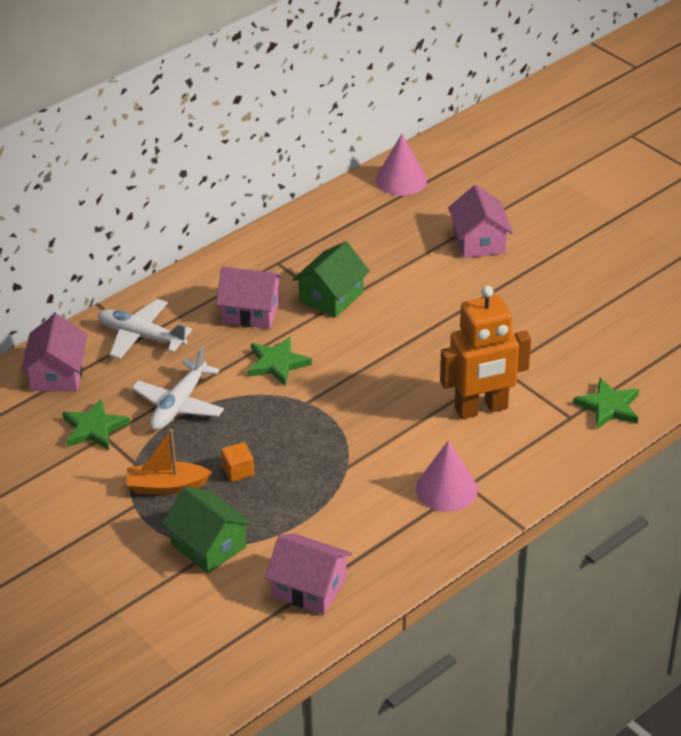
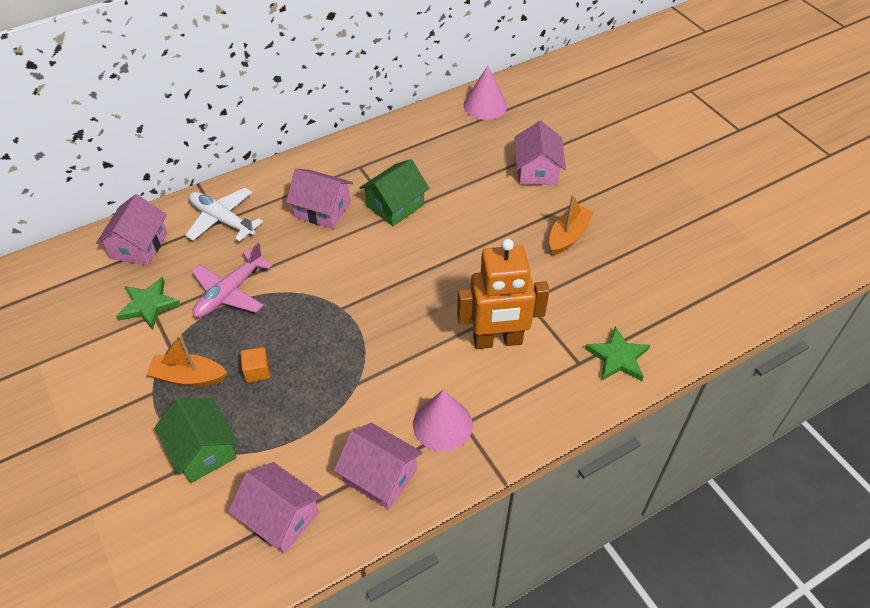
camera: 10 degrees right, 10 degrees up
white plane [132,346,224,430] -> pink plane [192,242,272,318]
green star [247,337,312,386] -> none
none -> pink house [334,423,423,509]
none -> orange boat [549,194,594,255]

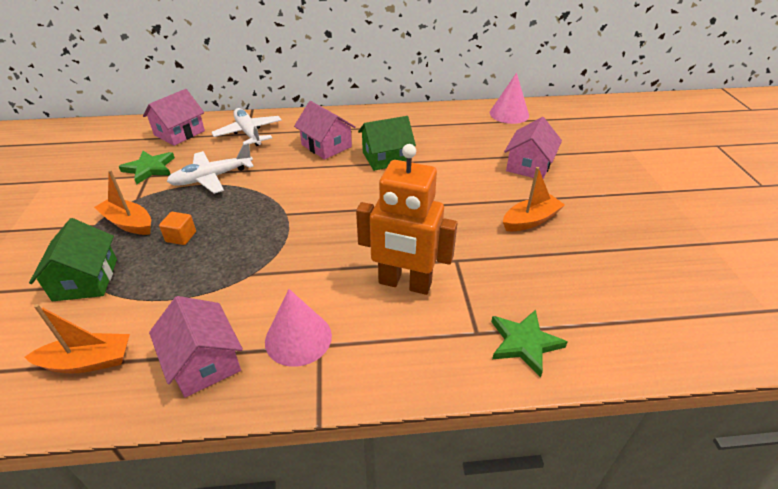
camera: 25 degrees right, 10 degrees down
pink plane [192,242,272,318] -> white plane [167,143,254,194]
pink house [228,462,322,554] -> orange boat [25,304,130,373]

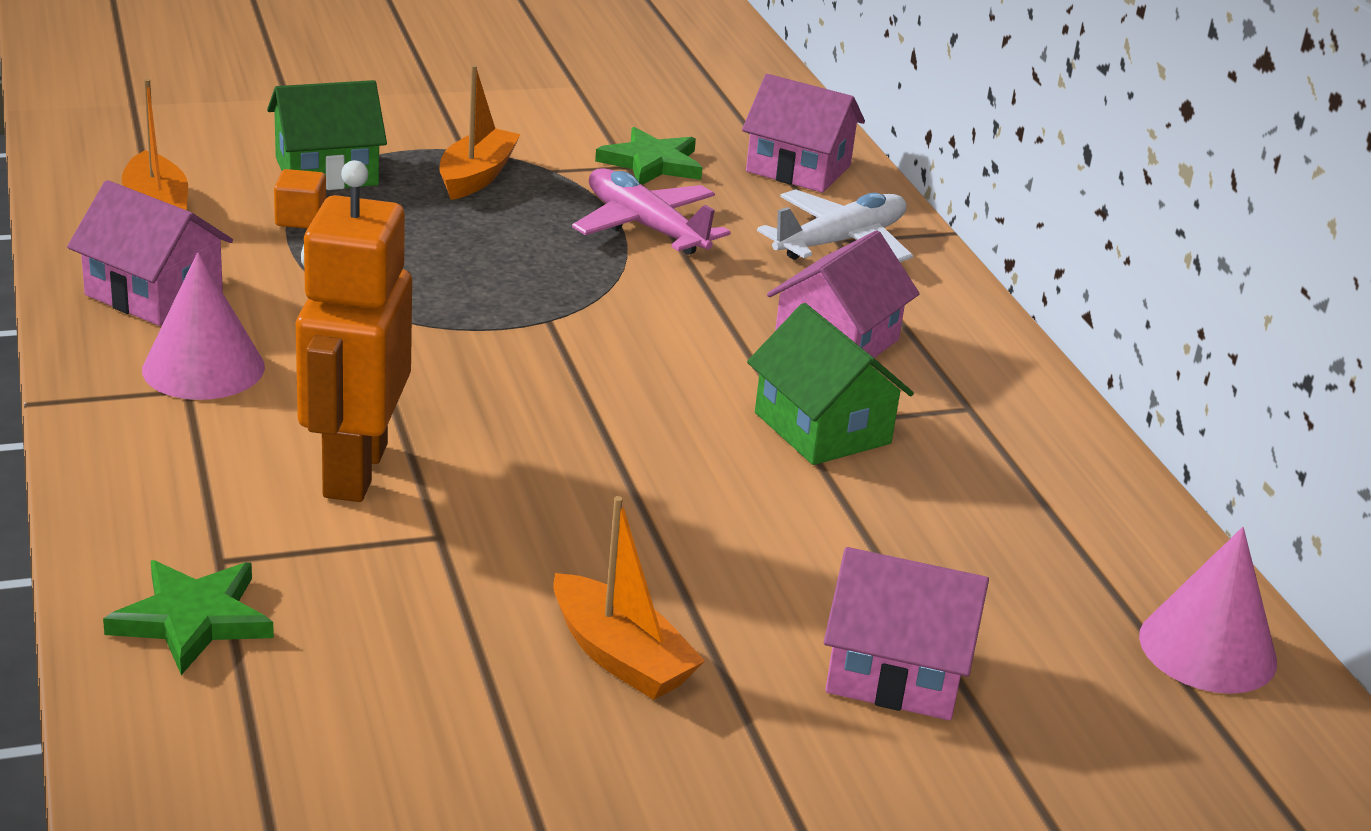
camera: 75 degrees right, 10 degrees down
pink house [149,296,243,397] -> pink house turned 75 degrees clockwise [67,180,233,326]
orange cube [159,212,196,245] -> orange cube moved to [274,169,326,228]
white plane [167,143,254,194] -> pink plane [572,168,731,255]

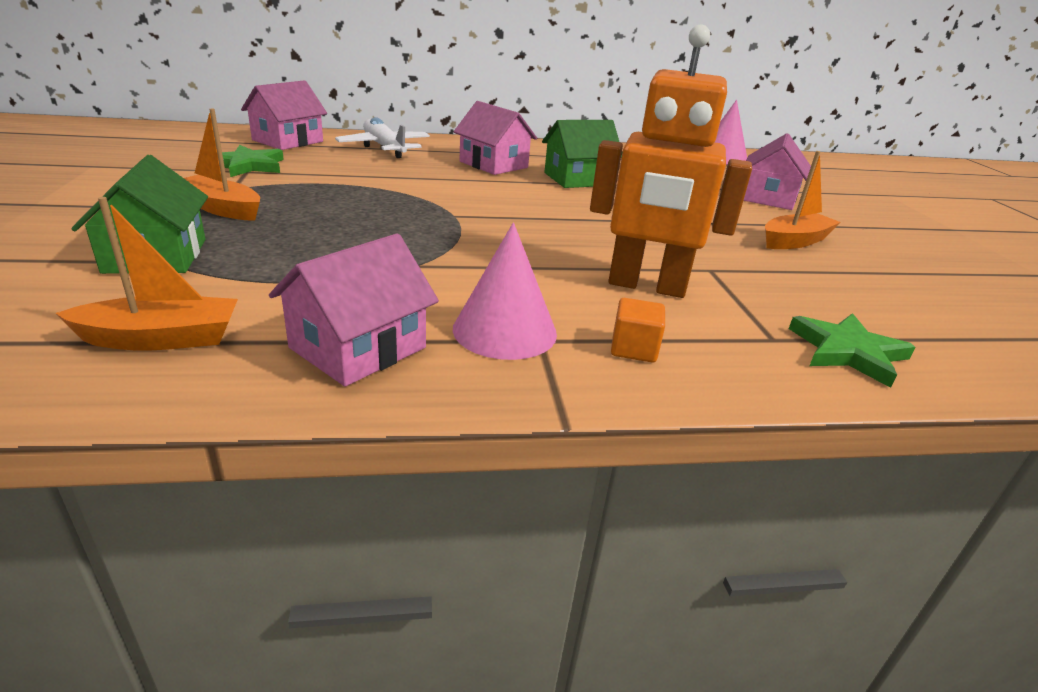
camera: 80 degrees left, 0 degrees up
orange cube [274,169,326,228] -> orange cube moved to [611,298,665,362]
pink plane [572,168,731,255] -> none

